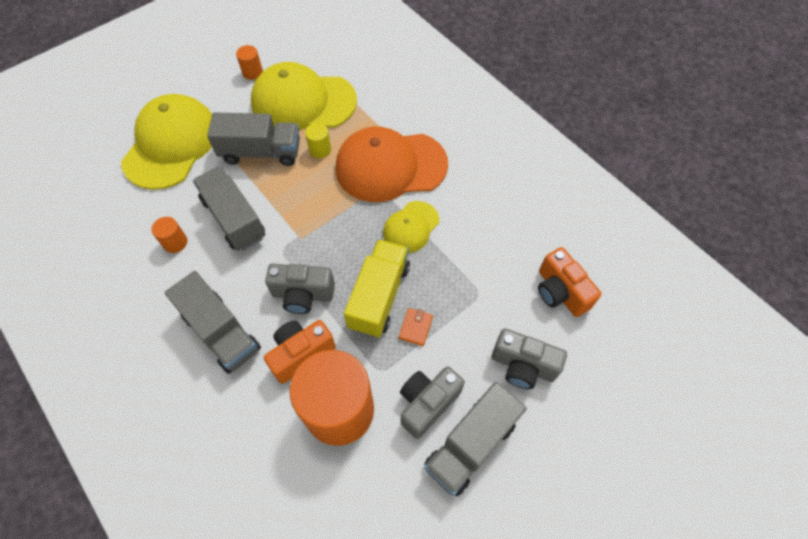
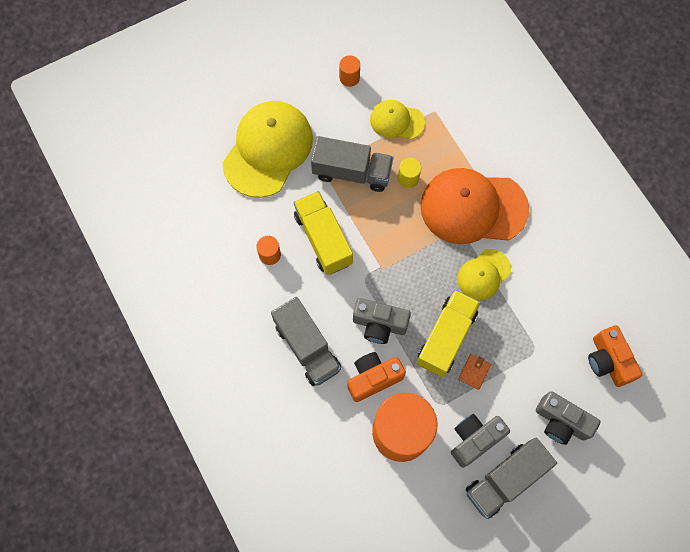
camera: 10 degrees right, 10 degrees up
grey truck [193,166,265,251] -> yellow truck [294,191,353,275]
yellow cap [251,62,357,130] -> yellow cap [370,100,425,140], size x0.53

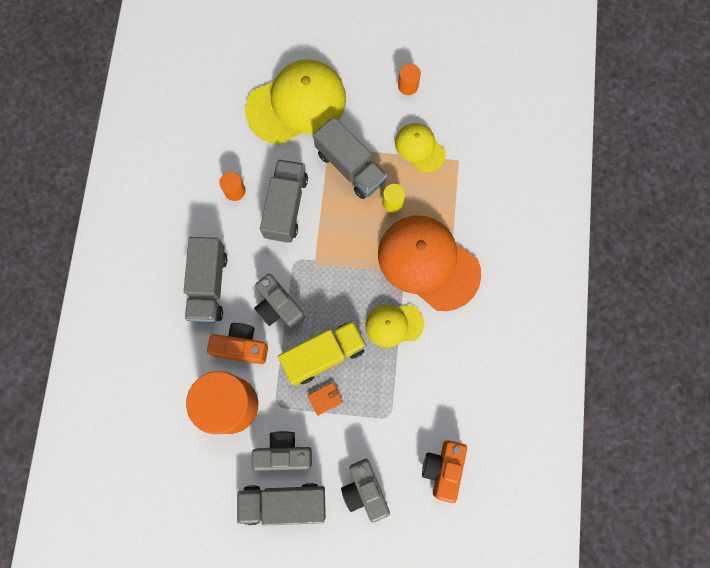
camera: 35 degrees right, 5 degrees up
yellow truck [294,191,353,275] -> grey truck [260,159,308,243]

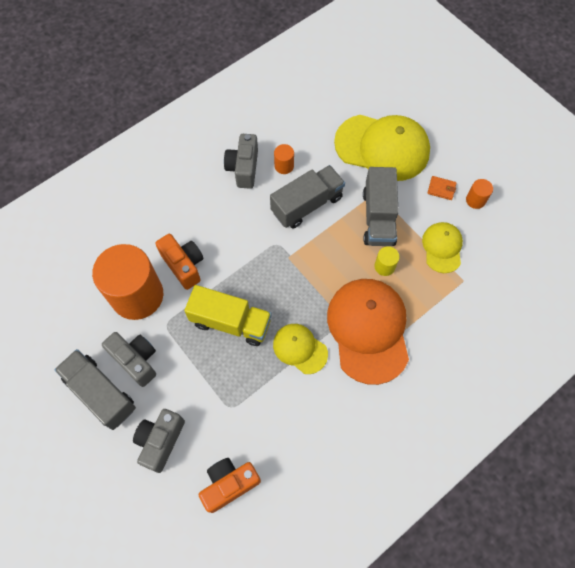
camera: 45 degrees right, 10 degrees down
grey truck [184,237,228,323] -> none
grey camera [254,274,305,329] -> grey camera moved to [224,134,258,189]
orange wallet [308,382,343,416] -> orange wallet moved to [427,176,457,200]

